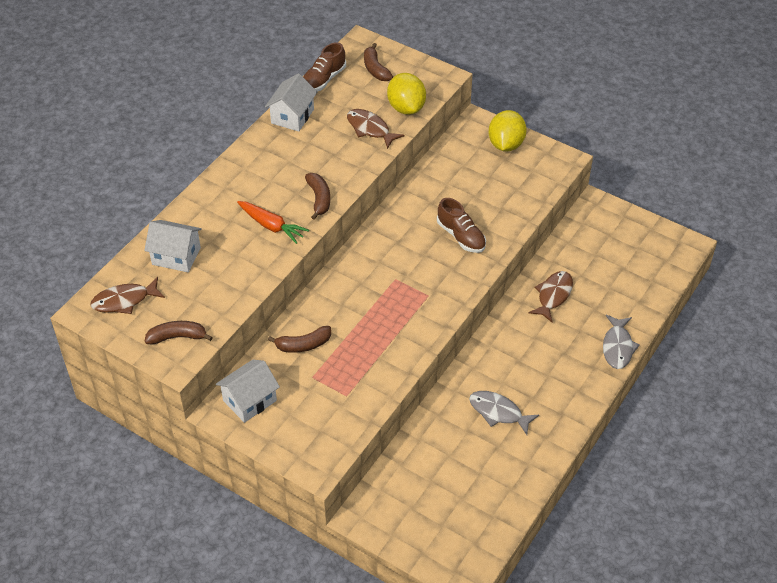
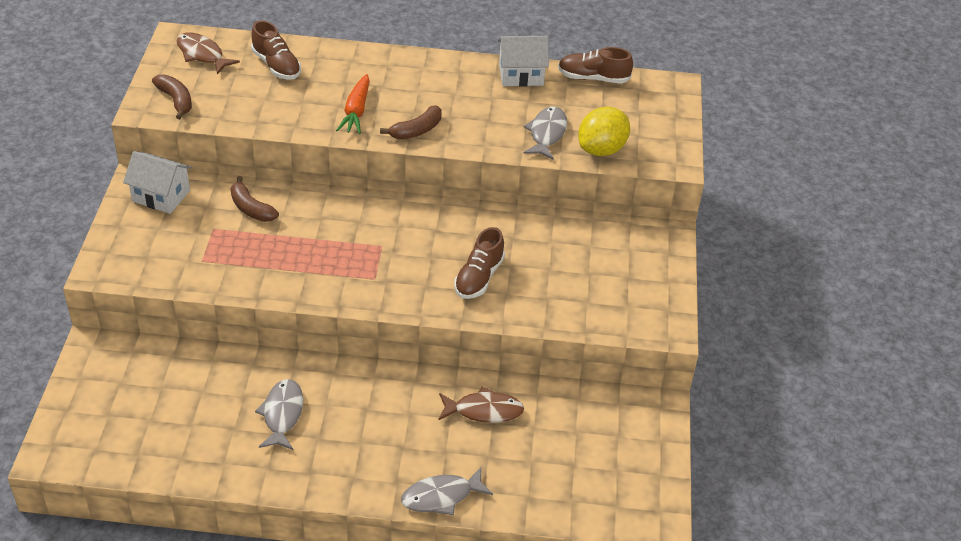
camera: 60 degrees right, 5 degrees down
white house [144,220,202,272] -> brown shoe [251,20,301,80]
brown fish [347,109,405,149] -> grey fish [523,107,567,160]
brown banana [364,43,393,81] -> none
yellow lemon [488,110,527,152] -> none

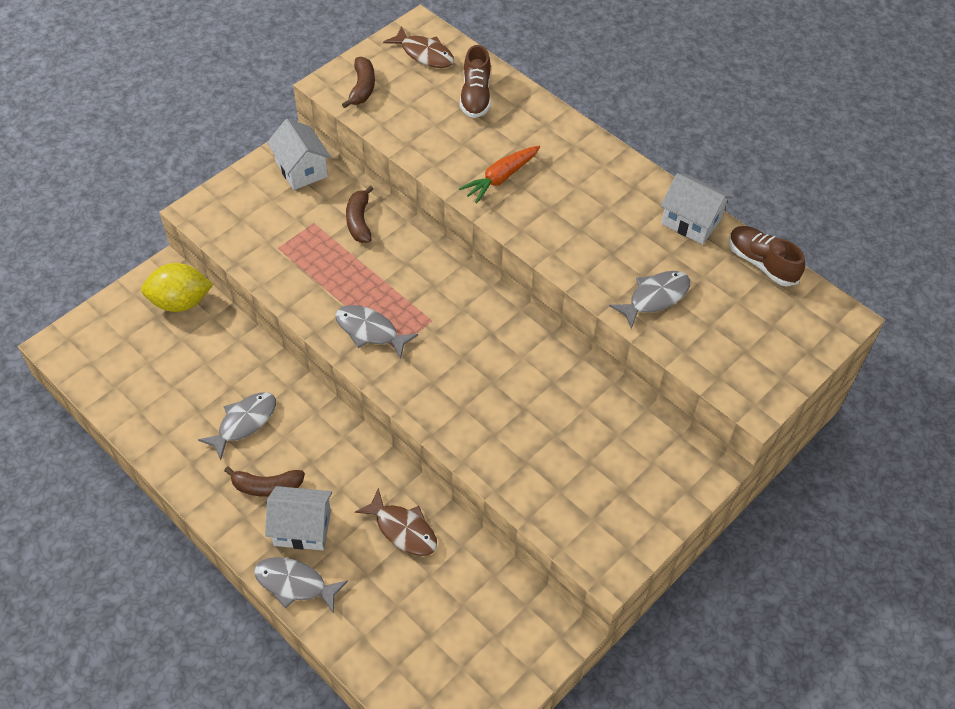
camera: 40 degrees right, 10 degrees up
brown fish [177,32,240,75] -> brown fish turned 135 degrees clockwise [383,26,454,68]
brown banana [380,105,442,140] -> brown banana moved to [224,466,305,497]
brown shoe [454,227,505,299] -> none
yellow lemon [578,107,630,156] -> yellow lemon moved to [141,263,213,312]
none -> white house [265,486,332,550]
none -> grey fish [335,305,418,359]

